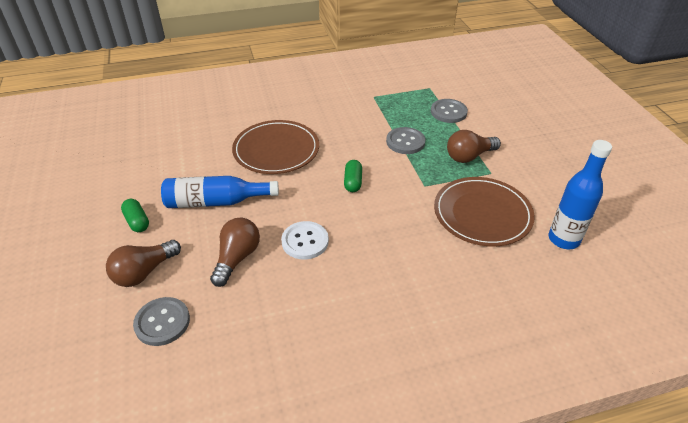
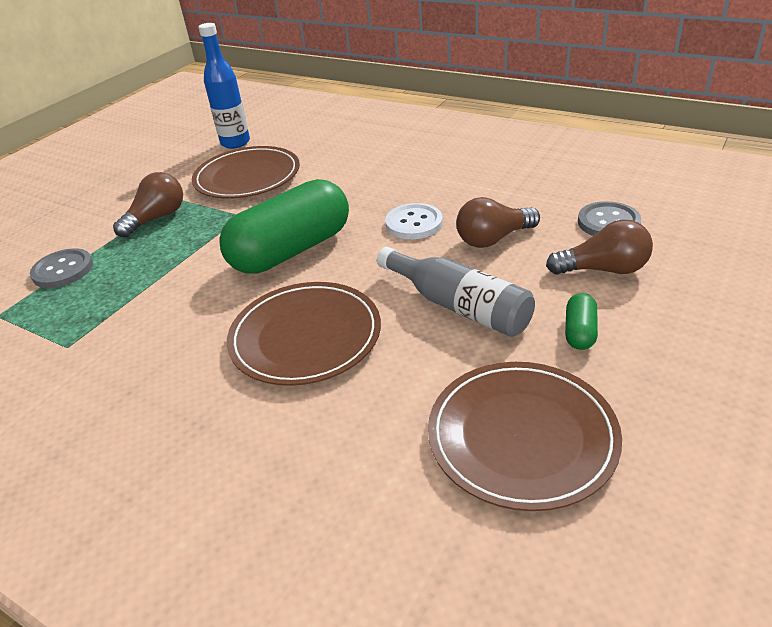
camera: 130 degrees left, 5 degrees down
blue bottle [161,176,279,208] -> grey bottle [377,247,535,337]
green capsule [344,160,362,192] -> green capsule [219,179,349,273], size x2.45
grey button [386,127,426,154] -> none
brown light bulb [447,130,501,163] -> brown light bulb turned 75 degrees counterclockwise [113,172,183,238]
none -> brown plate [428,362,622,511]

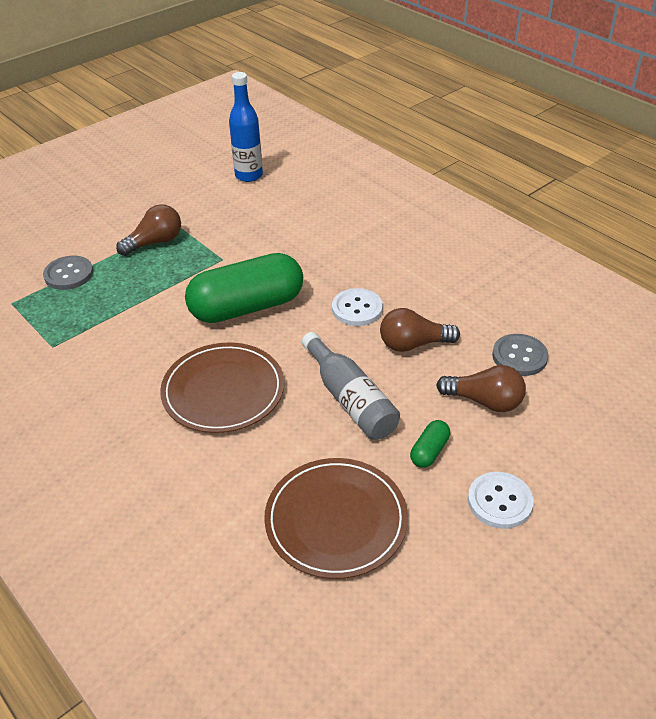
camera: 15 degrees right, 5 degrees up
brown plate [192,146,300,199] -> none
none -> white button [468,472,534,529]

